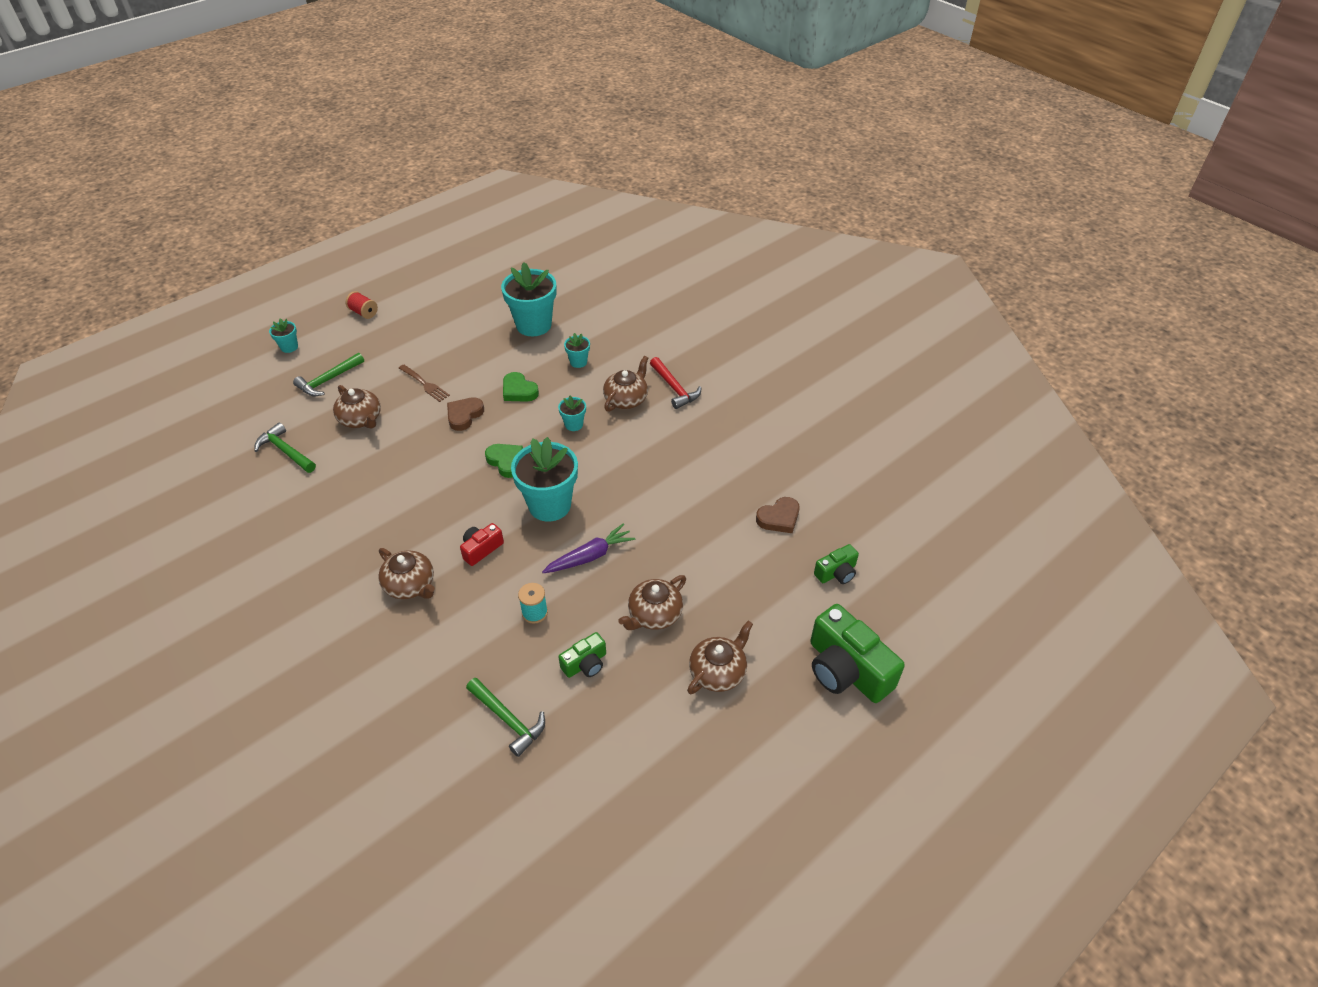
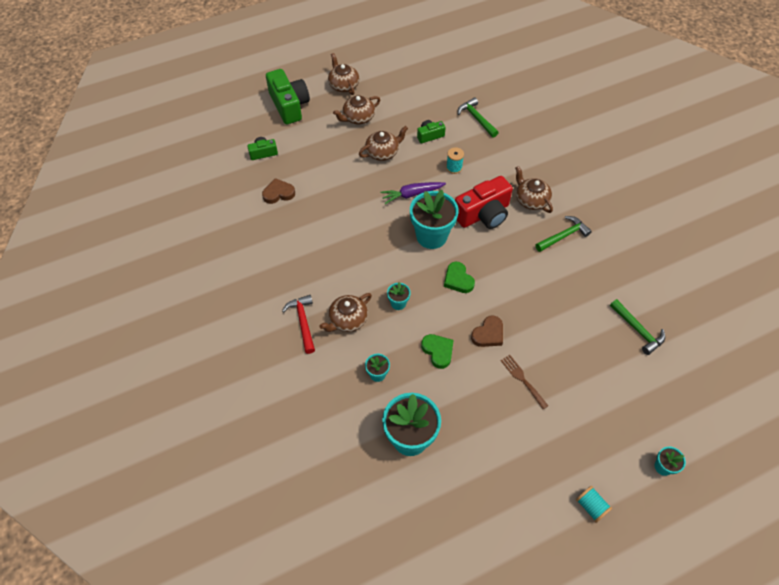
camera: 165 degrees left, 10 degrees up
green hammer [293,353,364,396] -> green hammer moved to [535,216,592,252]
brown teapot [333,385,381,429] -> brown teapot moved to [328,53,359,95]
red spool [346,291,378,319] -> turquoise spool [576,486,612,523]
red camera [460,523,504,566] -> red camera [455,176,513,229], size x1.96

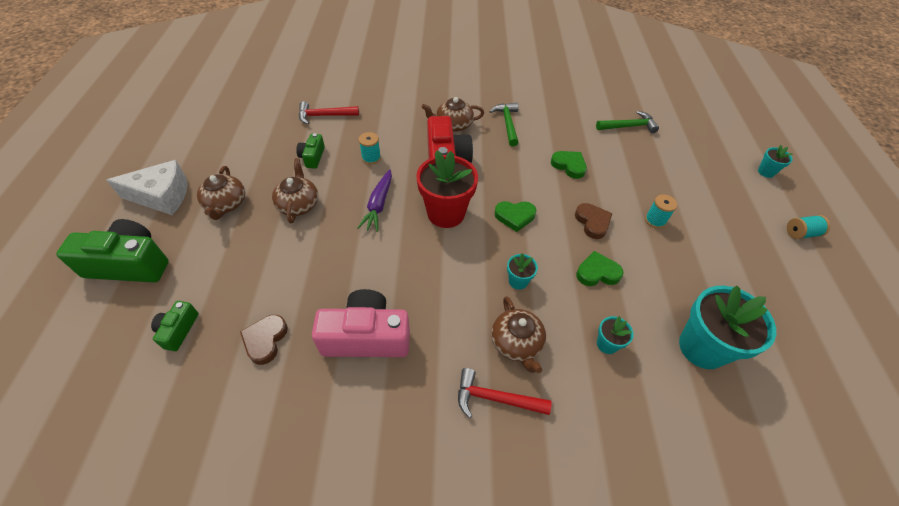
camera: 65 degrees left, 5 degrees down
brown teapot [328,53,359,95] -> white cheese [107,160,187,215]
turquoise flower pot [410,190,459,249] -> red flower pot [416,150,478,228]
green hammer [458,97,499,138] -> red hammer [299,101,359,124]
brown fork [500,355,548,409] -> turquoise spool [645,194,677,228]
none -> pink camera [312,289,410,357]
none -> green heart [551,151,587,179]

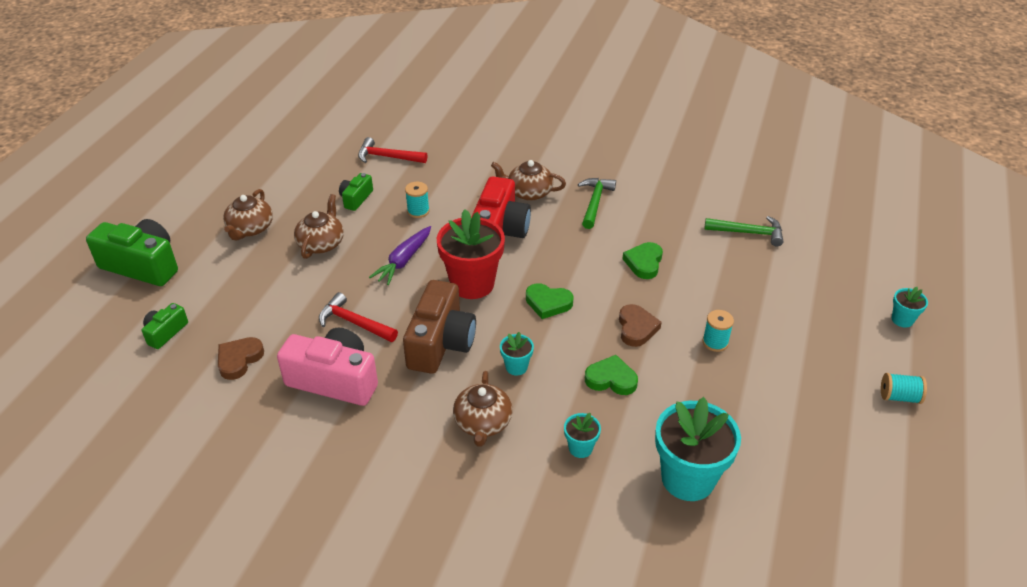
camera: 20 degrees right, 10 degrees down
white cheese [107,160,187,215] -> none
red hammer [458,368,552,418] -> red hammer moved to [319,292,398,342]
green heart [551,151,587,179] -> green heart turned 135 degrees counterclockwise [622,242,663,279]
none -> brown camera [403,280,476,374]

